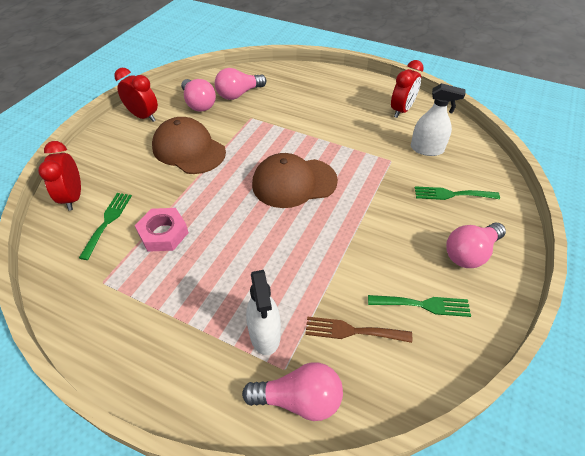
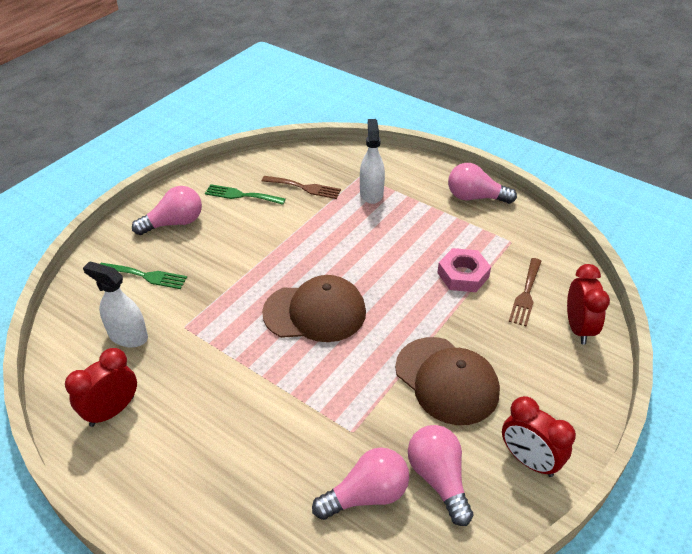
camera: 170 degrees left, 5 degrees down
green fork [79,193,132,260] -> brown fork [509,258,541,327]
pink light bulb [242,362,343,421] -> pink light bulb moved to [448,163,517,204]

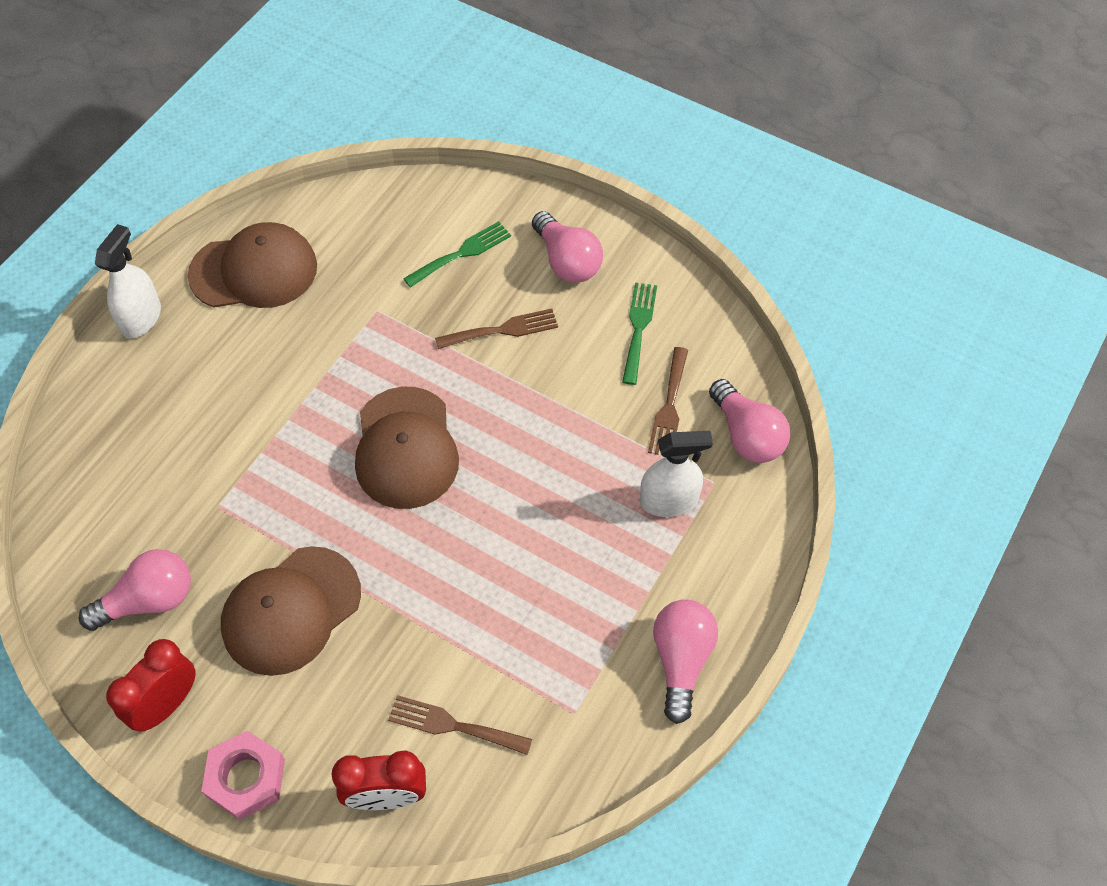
camera: 85 degrees right, 15 degrees up
red clock [65,348,137,427] -> brown cap [188,222,317,308]
white spray bottle [83,261,148,348] -> white spray bottle moved to [95,224,161,338]
green fork [100,263,187,289] -> green fork turned 135 degrees counterclockwise [403,221,511,288]
pink light bulb [312,447,409,520] -> pink light bulb moved to [709,379,790,463]
pink nut [437,248,491,292] -> pink nut moved to [201,731,285,820]
none -> brown fork [435,309,558,349]

